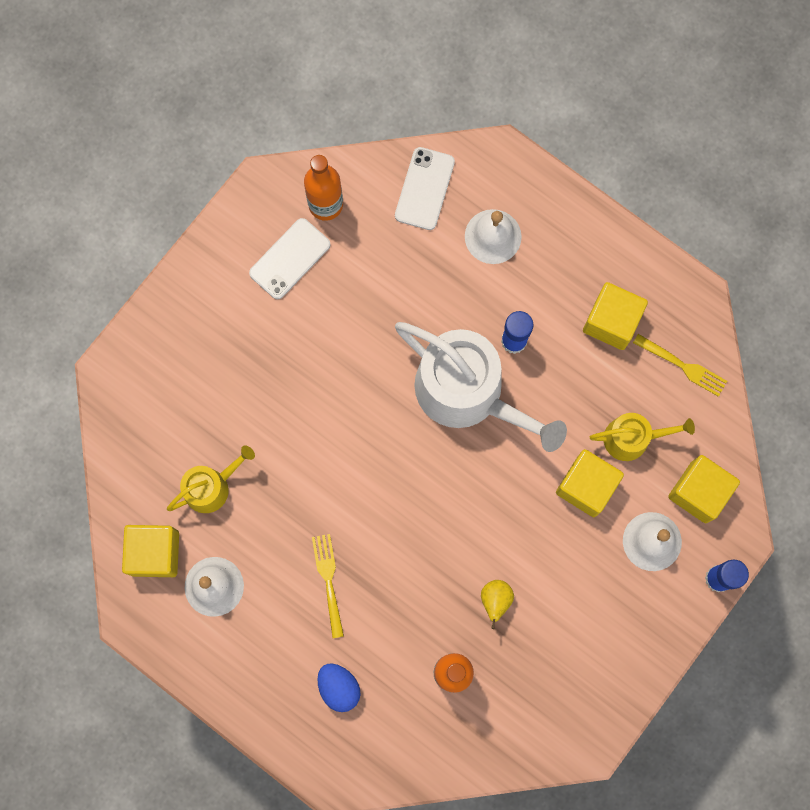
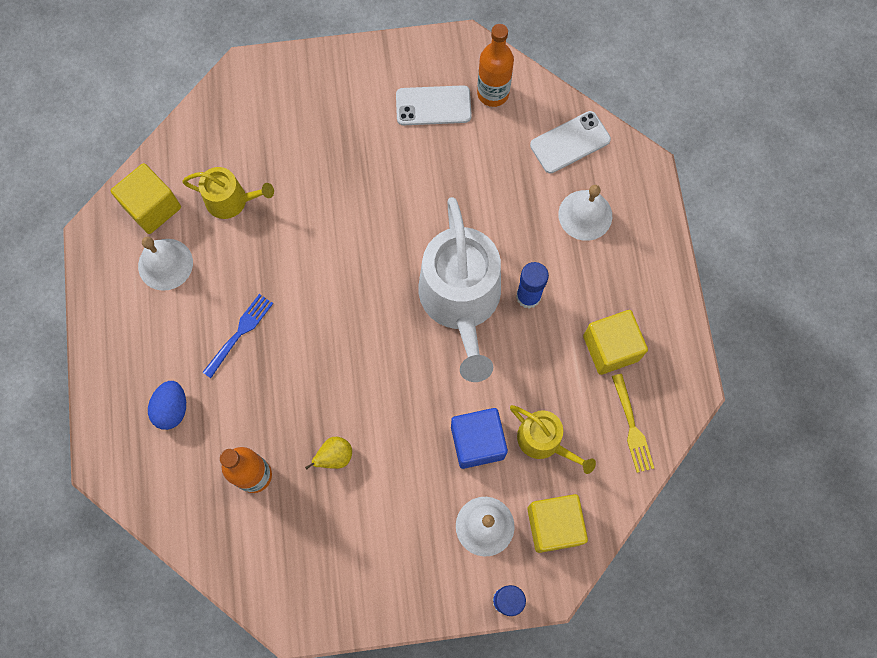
camera: 45 degrees right, 5 degrees down
yellow fork [312,534,344,638] -> blue fork [202,294,273,378]
yellow cube [556,449,624,517] -> blue cube [451,408,508,469]

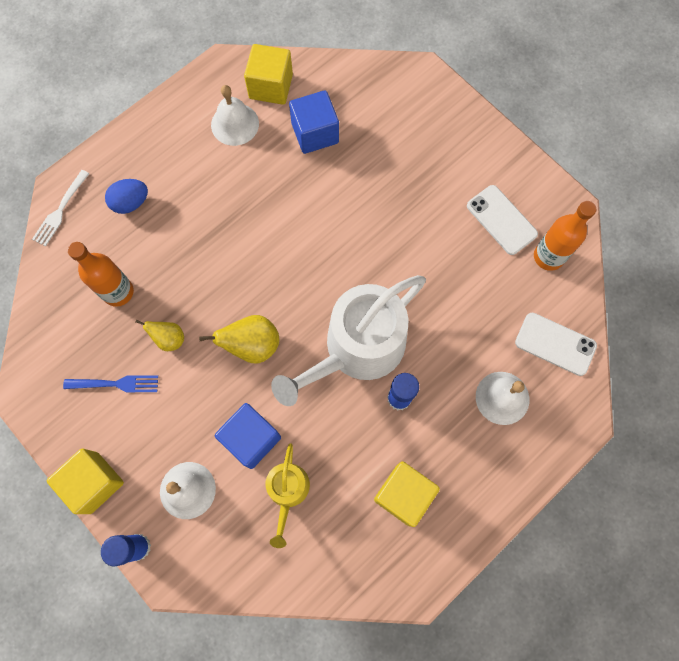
camera: 55 degrees right, 0 degrees up
yellow watering can [182,167,274,219] -> blue cube [289,90,339,154]
blue fork [202,294,273,378] -> blue fork moved to [63,375,158,393]
yellow cube [527,494,588,553] -> yellow cube moved to [46,448,124,514]
yellow fork [612,374,654,473] -> none
none -> white fork [32,170,89,246]
none -> yellow pear [199,315,279,364]

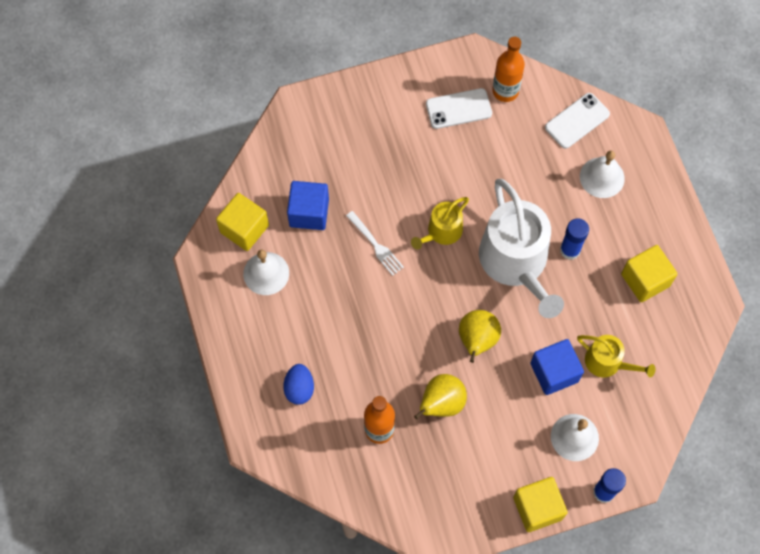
camera: 65 degrees left, 5 degrees down
white fork [32,170,89,246] -> white fork moved to [346,211,404,276]
blue fork [63,375,158,393] -> none
yellow pear [135,320,184,351] -> yellow pear [414,374,467,419], size x1.61
none -> yellow watering can [411,197,469,250]

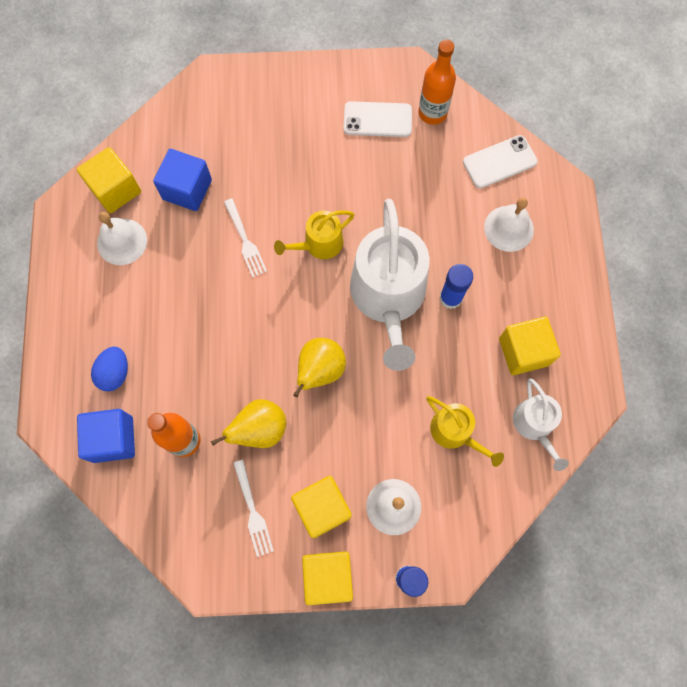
camera: 15 degrees right, 5 degrees up
blue cube [531,339,584,395] -> blue cube moved to [77,409,135,463]
none -> white fork [233,460,274,557]
none -> yellow cube [291,476,352,538]
none -> white watering can [513,378,569,471]

